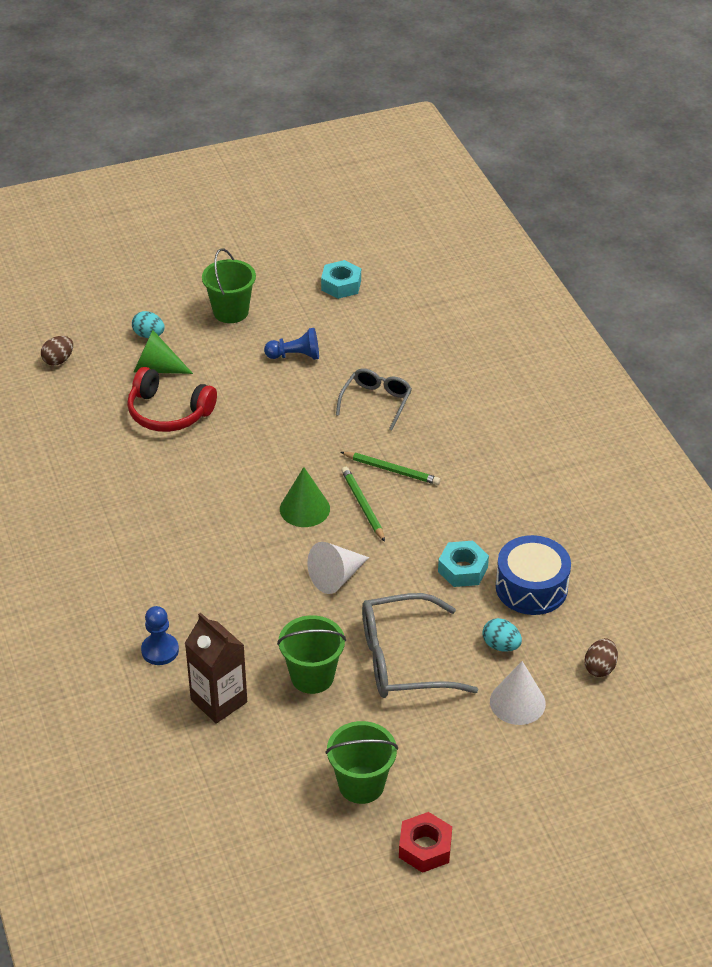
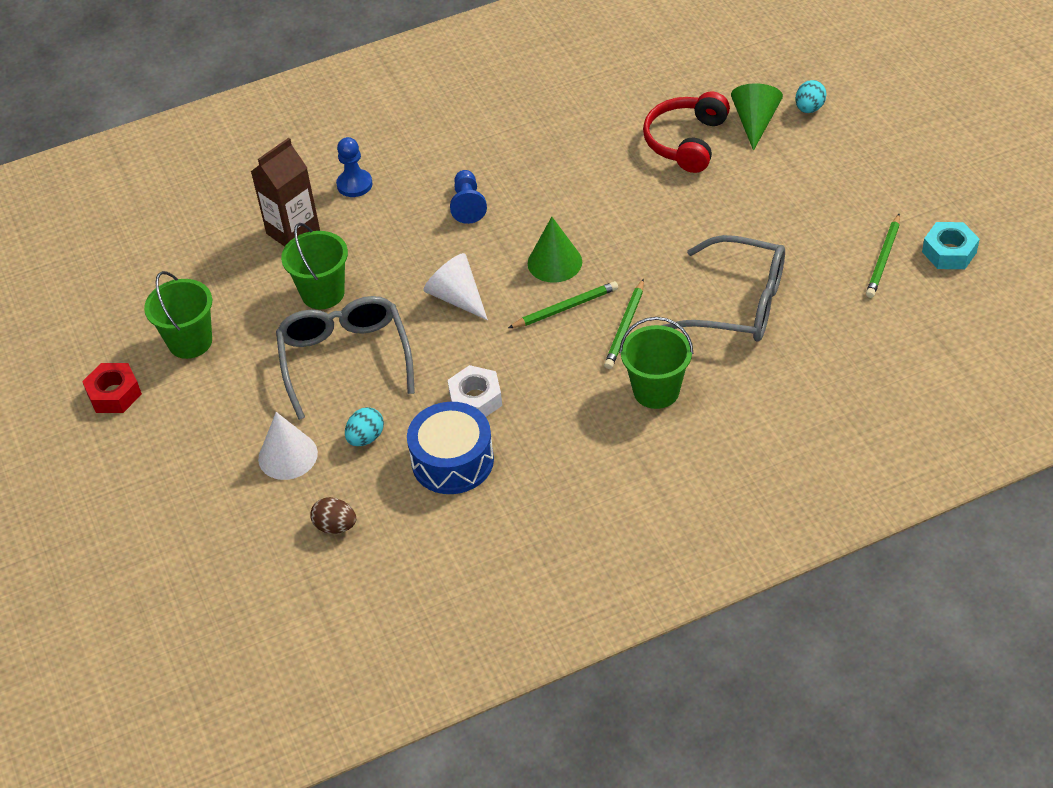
camera: 90 degrees right, 5 degrees up
brown egg [41,336,73,366] -> none
green bucket [202,248,256,323] -> green bucket moved to [619,317,693,409]
blue pawn [264,328,319,360] -> blue pawn moved to [450,170,487,224]
grey glasses [336,368,412,431] -> grey glasses [661,235,785,342], size x1.60
turquoise nut [438,541,489,587] -> white nut [448,365,502,417]
none -> green pencil [866,213,900,298]

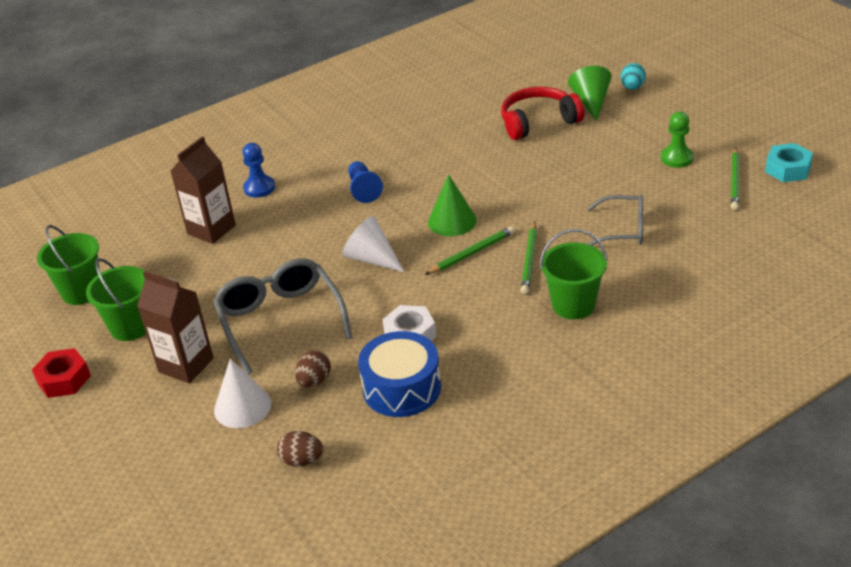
camera: 10 degrees left, 10 degrees down
green bucket [281,223,348,309] -> green bucket moved to [37,225,100,305]
turquoise egg [345,407,384,446] -> brown egg [295,350,331,388]
red headphones [643,91,730,173] -> red headphones turned 60 degrees clockwise [501,87,585,140]
grey glasses [661,235,785,342] -> grey glasses [587,195,643,246], size x0.62
none -> brown carton [137,271,214,384]
none -> green pawn [661,111,694,168]

